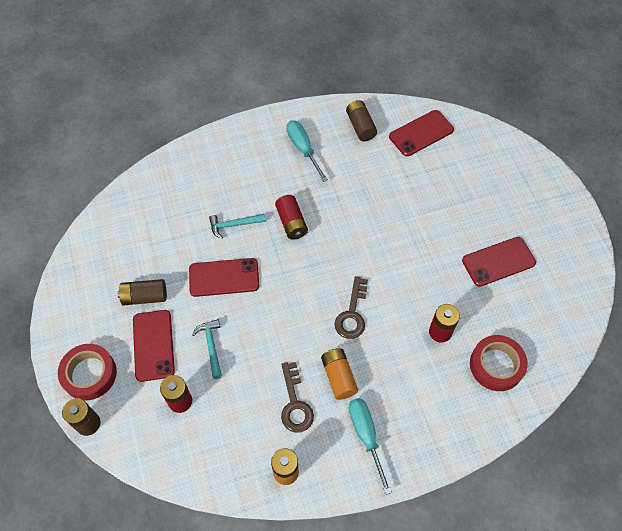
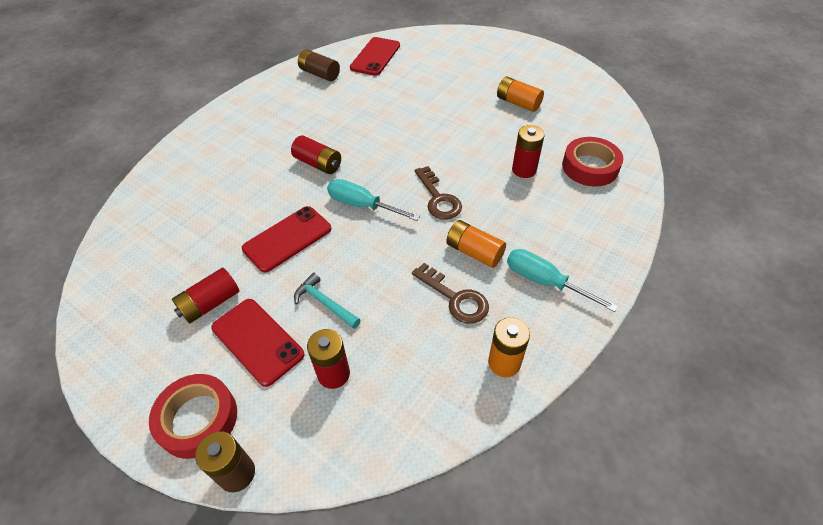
camera: 35 degrees left, 10 degrees down
brown battery [118,279,167,306] -> red battery [172,268,239,324]
turquoise hammer [209,214,266,239] -> none
turquoise screwdriver [286,120,328,182] -> turquoise screwdriver moved to [327,179,420,221]
red phone [462,237,536,287] -> orange battery [497,77,544,112]

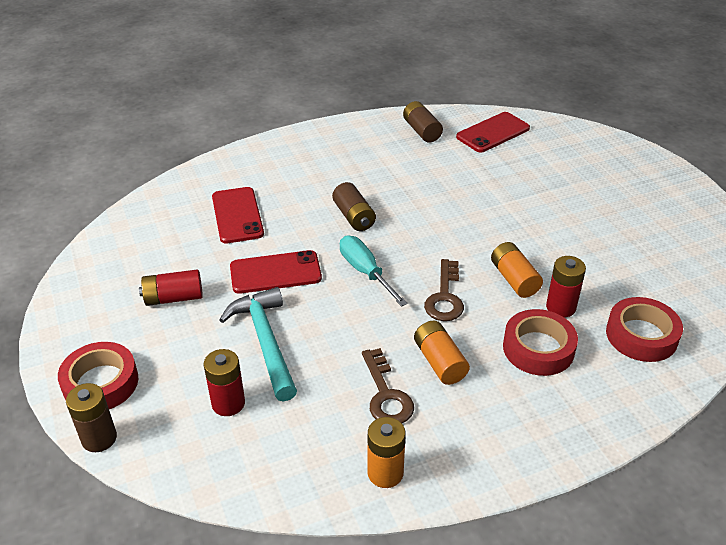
camera: 30 degrees right, 10 degrees down
red phone [211,299,304,387] -> red phone moved to [212,187,264,244]
red battery [291,135,341,174] -> brown battery [332,182,376,231]
turquoise hammer [294,273,360,329] -> turquoise hammer [219,287,297,402], size x1.73
orange battery [497,77,544,112] -> orange battery moved to [491,242,543,298]
turquoise screwdriver [507,249,618,312] -> none
none -> red tape [503,309,578,376]

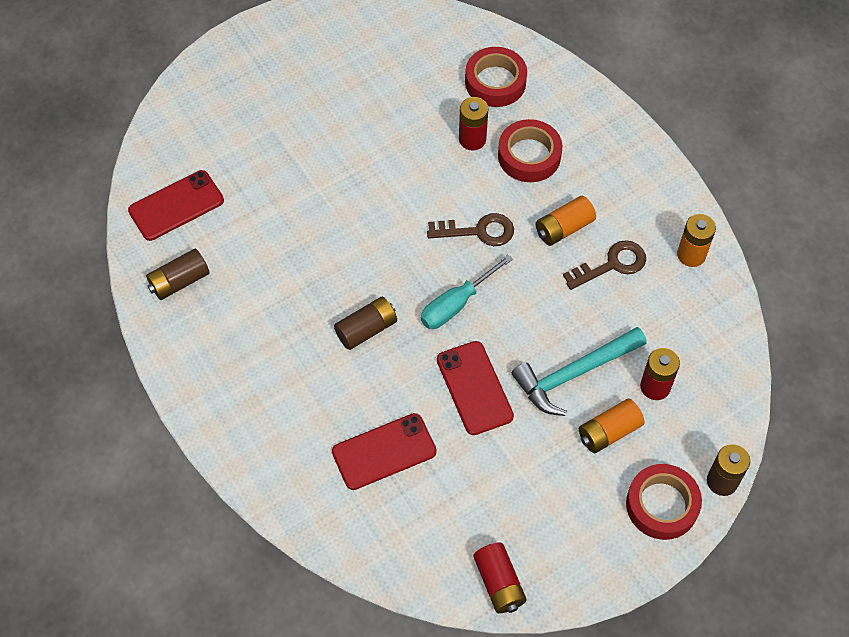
camera: 100 degrees left, 20 degrees up
red battery [139,269,203,306] -> red battery moved to [473,542,527,613]
red phone [456,112,530,152] -> red phone turned 75 degrees counterclockwise [128,170,224,241]
orange battery [491,242,543,298] -> orange battery moved to [579,399,645,453]

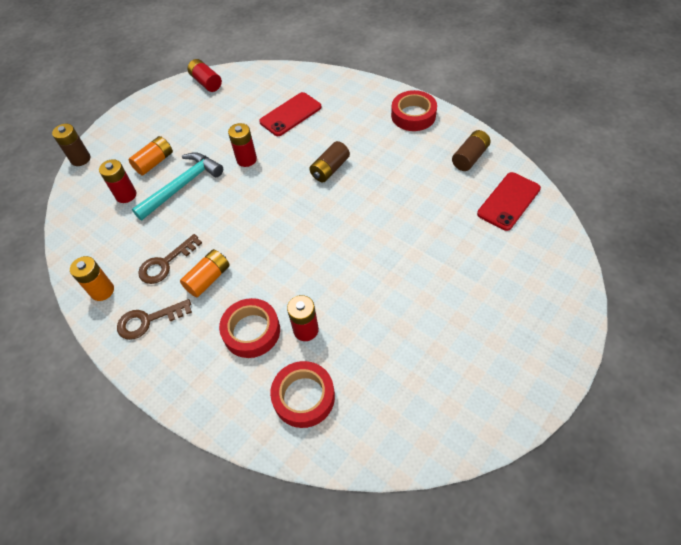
camera: 165 degrees right, 5 degrees down
turquoise screwdriver [421,255,513,329] -> none
brown key [427,213,514,246] -> brown key moved to [117,299,192,340]
red phone [437,341,514,435] -> red battery [228,123,257,167]
red tape [626,464,702,540] -> red tape moved to [391,90,437,131]

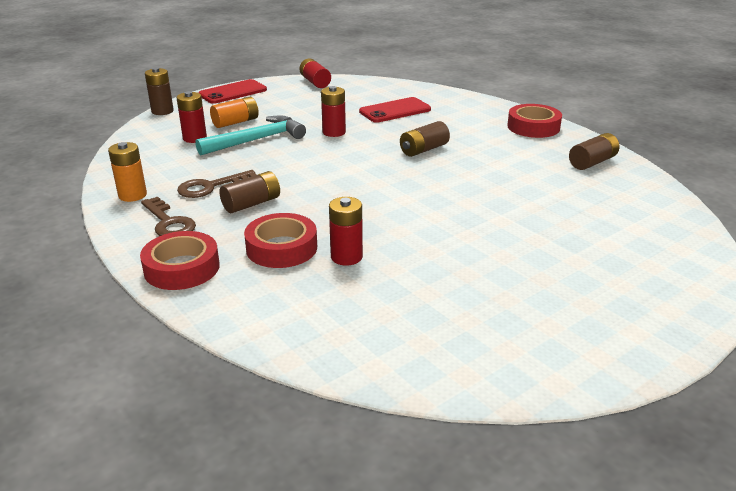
camera: 10 degrees right, 25 degrees down
brown key [117,299,192,340] -> brown key turned 120 degrees counterclockwise [141,197,196,236]
orange battery [180,249,230,297] -> brown battery [219,171,280,213]
red tape [270,361,335,428] -> red tape moved to [140,231,220,290]
red phone [477,172,541,231] -> red phone moved to [198,79,267,104]

